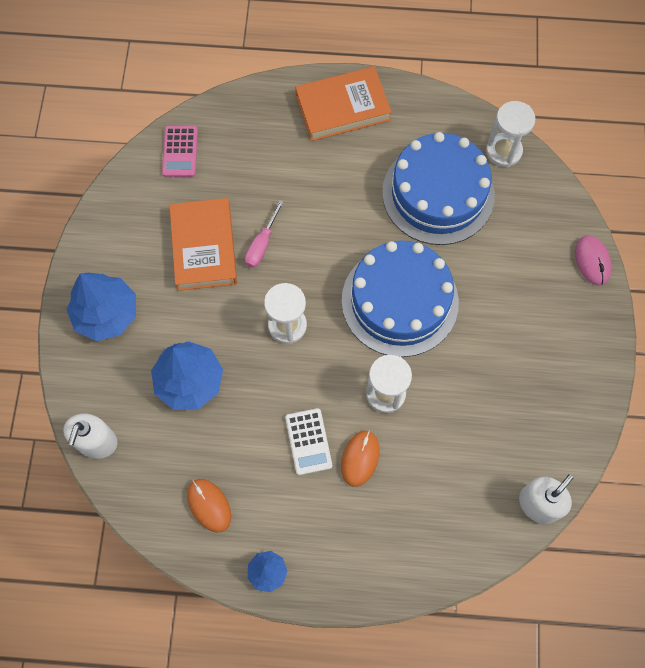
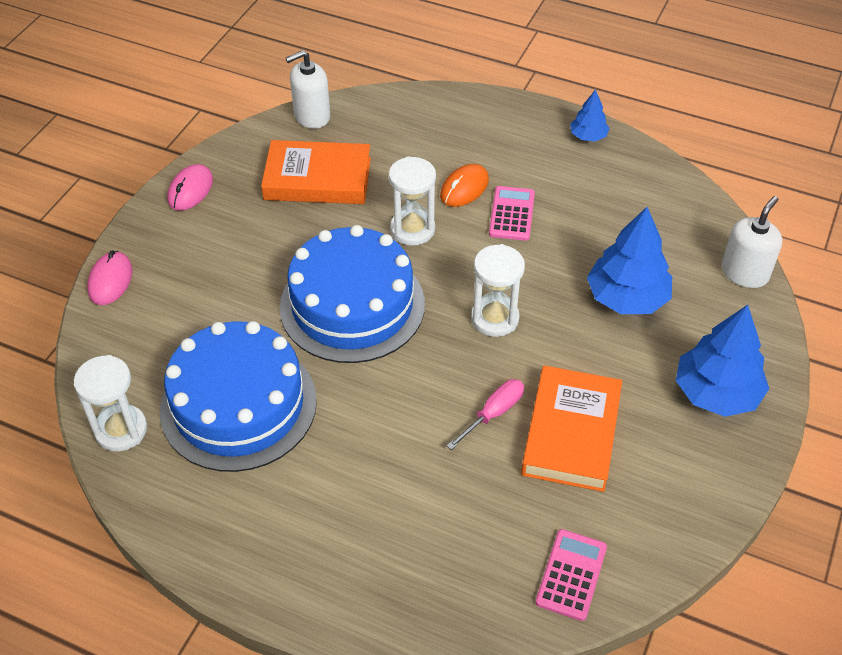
camera: 160 degrees left, 20 degrees down
orange mouse [187,479,231,532] -> none
white calculator [285,408,332,475] -> pink calculator [489,186,535,241]
orange book [295,67,392,141] -> orange book moved to [261,140,371,204]
none -> pink mouse [167,164,213,211]

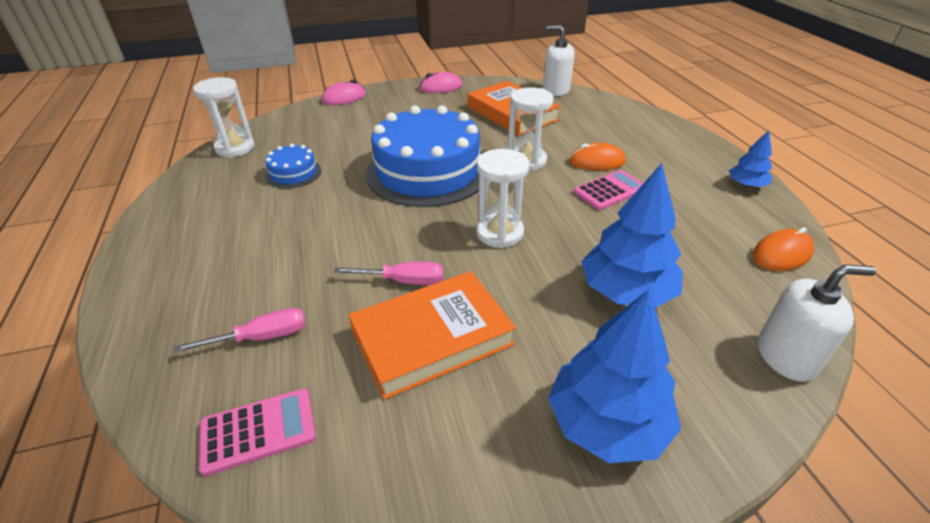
camera: 50 degrees right, 10 degrees down
blue cake [160,321,317,472] -> blue cake [265,144,322,188], size x0.44
none -> pink screwdriver [174,308,305,353]
none -> orange mouse [753,227,814,271]

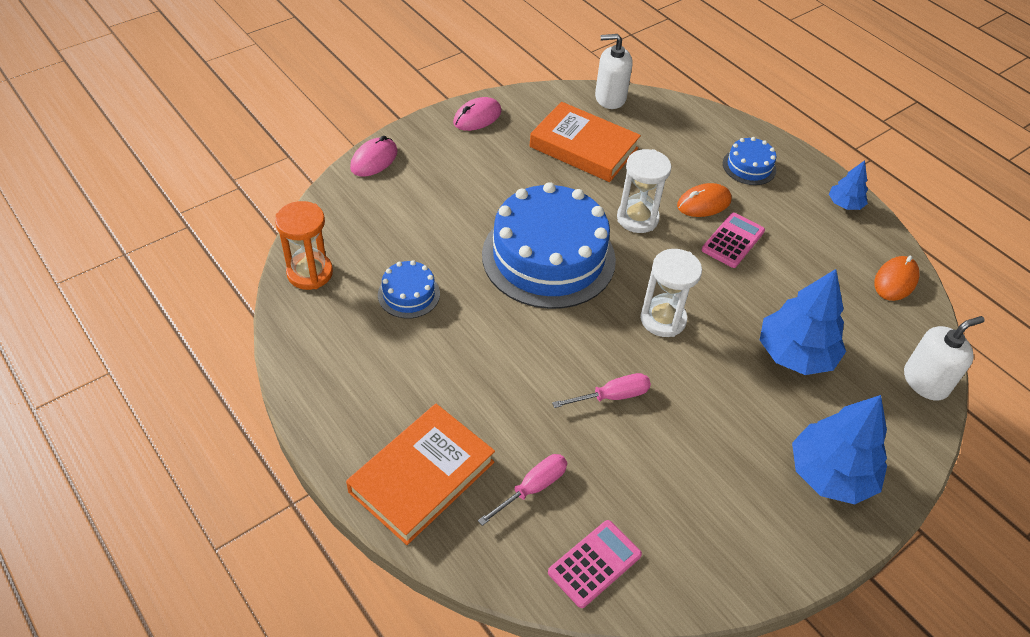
camera: 25 degrees left, 10 degrees up
white hourglass [193,77,255,158] -> orange hourglass [275,201,333,290]
orange book [349,271,516,400] -> orange book moved to [346,404,495,545]
none -> blue cake [723,137,776,185]

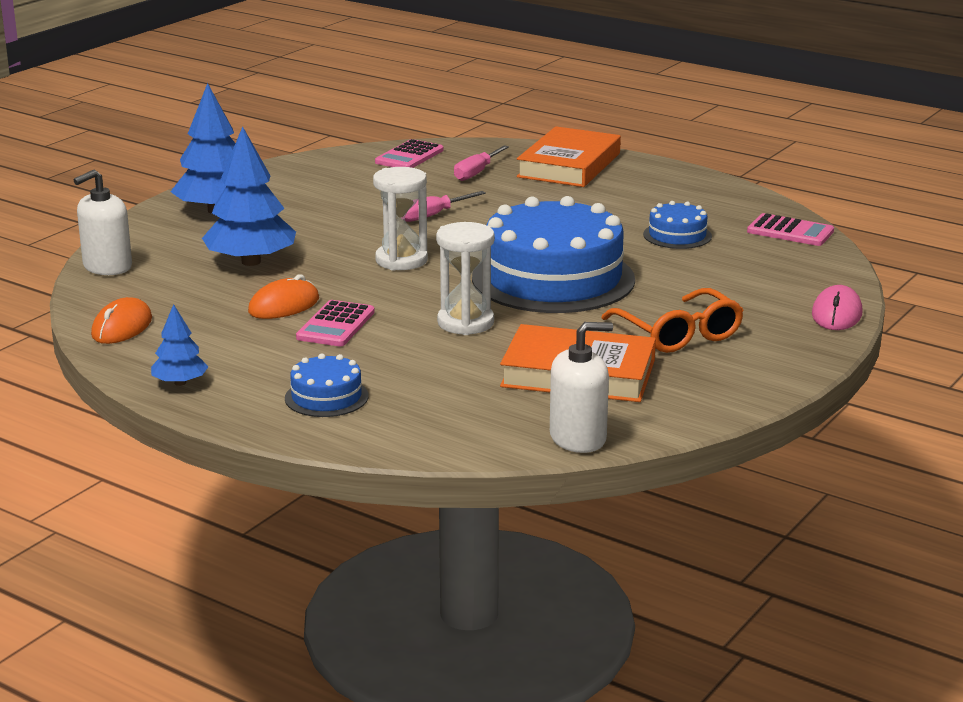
camera: 165 degrees right, 25 degrees down
orange hourglass [275,201,333,290] -> pink calculator [747,213,834,246]
pink mouse [453,97,501,131] -> none
orange mouse [677,183,732,217] -> orange mouse moved to [248,274,319,319]
none -> orange glasses [601,288,744,353]

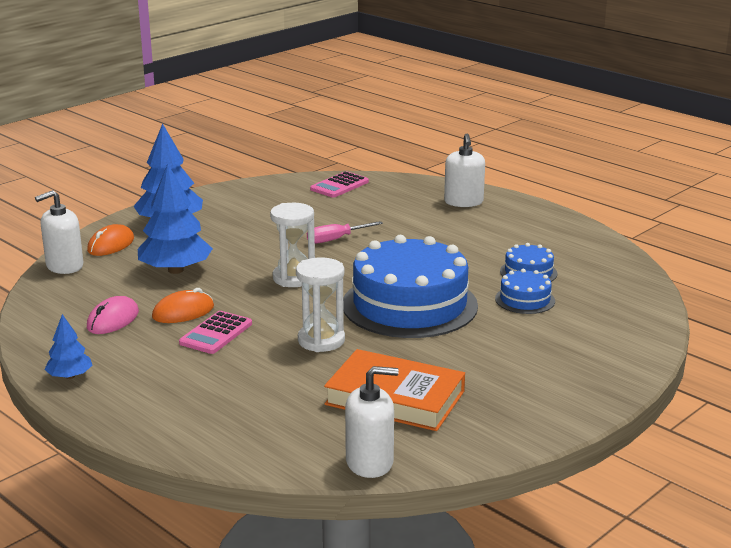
camera: 10 degrees right, 0 degrees up
orange mouse [91,297,152,344] -> orange mouse moved to [87,224,134,256]
blue cake [285,354,369,417] -> blue cake moved to [495,269,555,314]
pink screwdriver [454,145,509,181] -> none
orange book [517,126,621,187] -> white soap dispenser [444,134,485,207]
orange glasses [601,288,744,353] -> none
pink calculator [747,213,834,246] -> none
pink mouse [812,285,862,330] -> pink mouse moved to [87,296,139,334]

